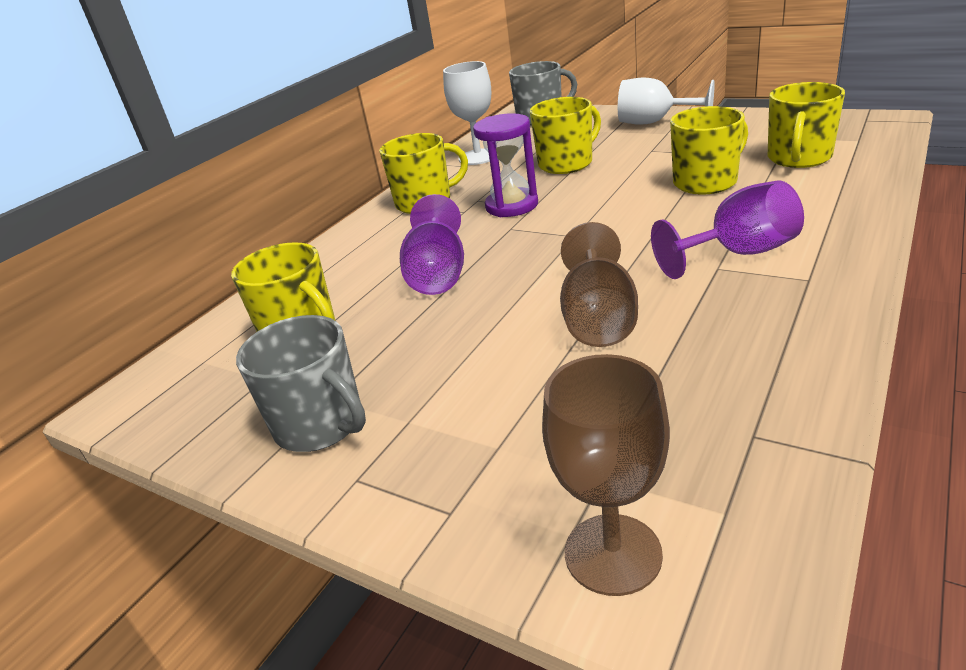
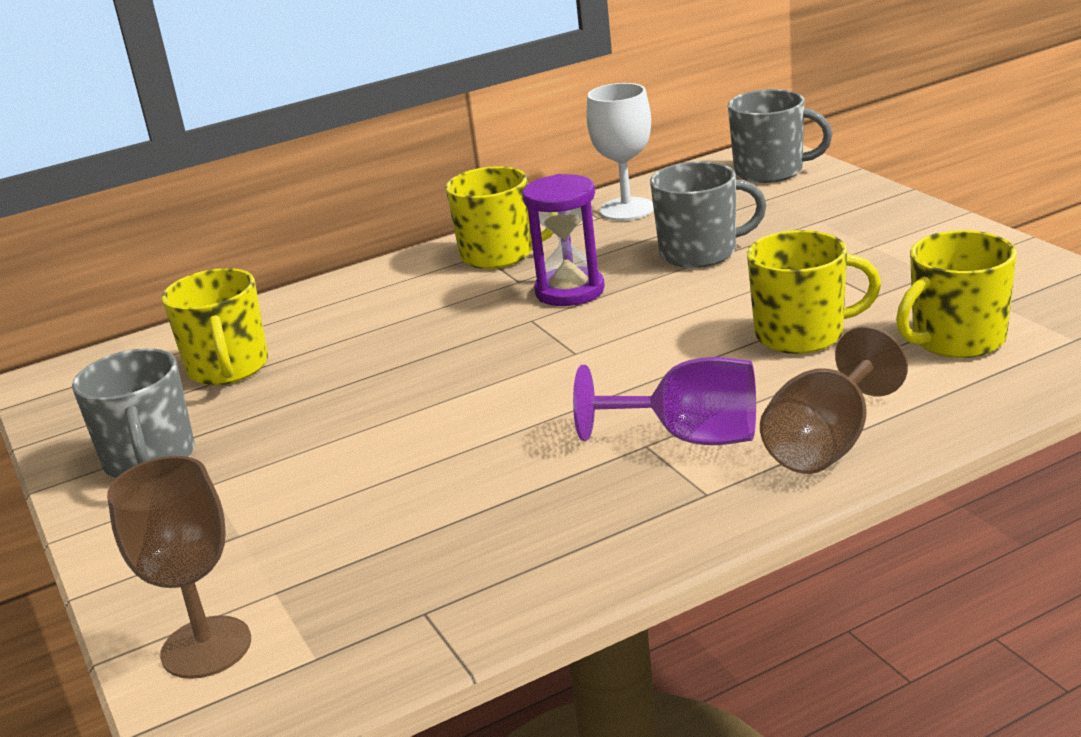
camera: 30 degrees right, 5 degrees down
purple goblet [400,194,464,295] -> none
yellow mug [530,97,601,174] -> grey mug [650,161,766,268]
brown goblet [560,222,638,347] -> brown goblet moved to [760,326,908,474]
white goblet [618,78,715,125] -> none

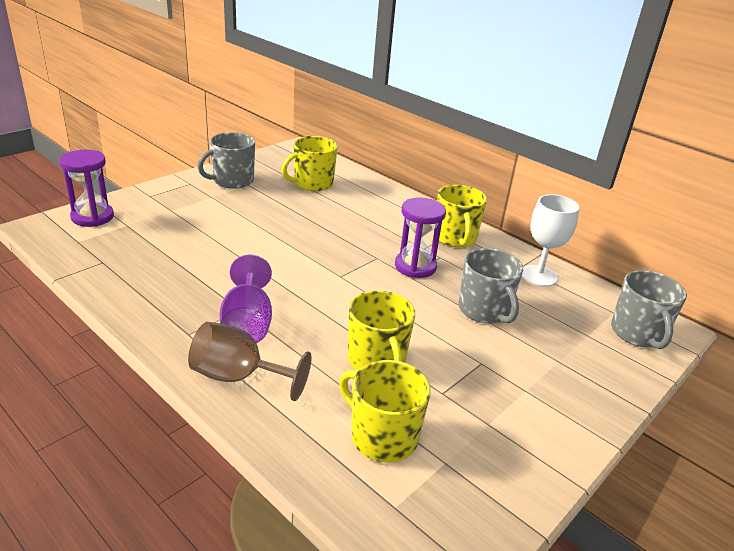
camera: 65 degrees right, 5 degrees up
brown goblet [107,456,251,679] -> purple hourglass [59,150,114,227]

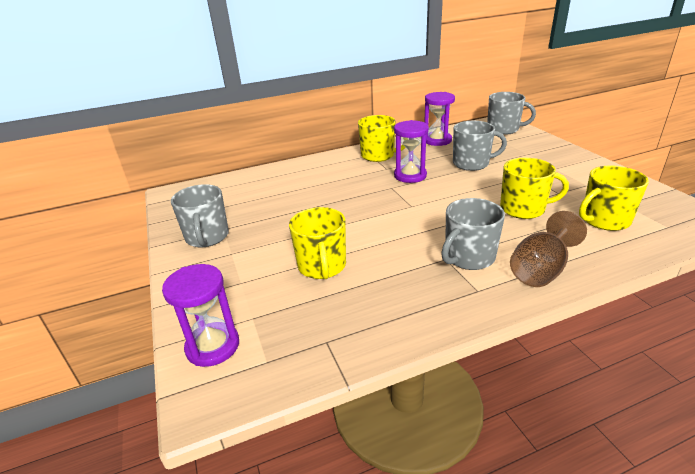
camera: 60 degrees left, 0 degrees up
purple goblet [220,255,272,343] -> grey mug [441,198,505,270]
yellow mug [282,136,337,191] -> yellow mug moved to [289,207,346,279]
white goblet [521,194,579,287] -> purple hourglass [424,92,455,146]

